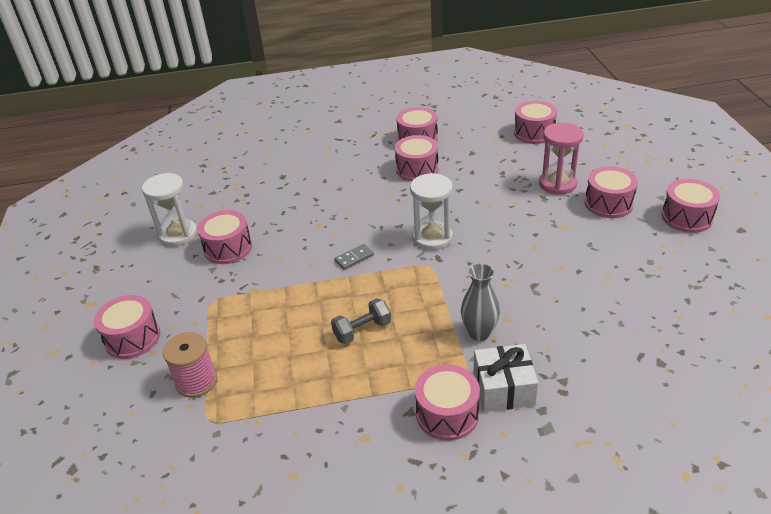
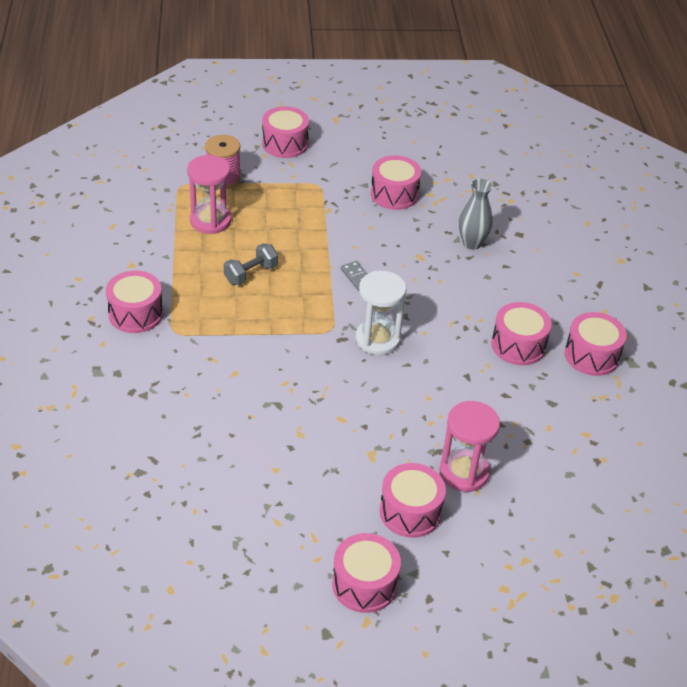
camera: 90 degrees right, 5 degrees up
white hourglass [142,173,197,246] -> none
grey dumbbell [331,298,391,344] -> grey dumbbell turned 75 degrees clockwise [224,243,278,285]
grey vase [461,264,500,341] -> grey vase moved to [459,179,493,250]
white gift [474,344,538,412] -> none
pink drum [514,101,557,144] -> none
none -> pink hourglass [187,155,232,234]

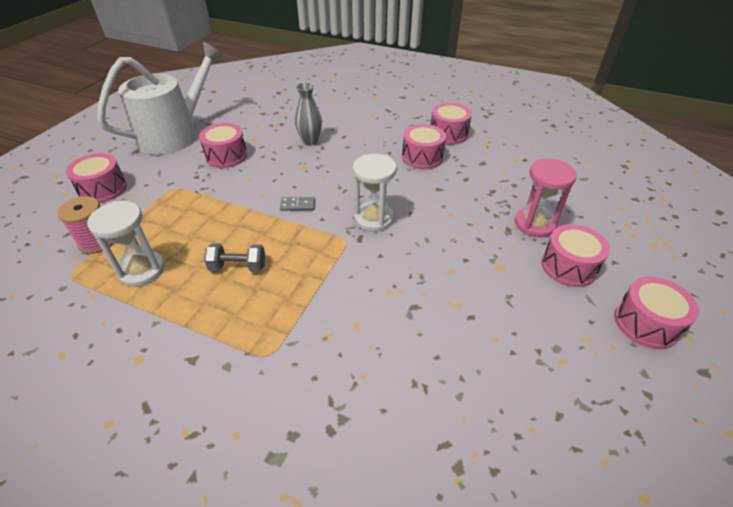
camera: 60 degrees left, 0 degrees up
pink drum [106,270,163,333] -> none
pink hourglass [187,155,232,234] -> white hourglass [87,201,165,287]
grey dumbbell [224,243,278,285] -> grey dumbbell turned 75 degrees counterclockwise [204,243,265,272]
none -> white watering can [97,42,223,155]

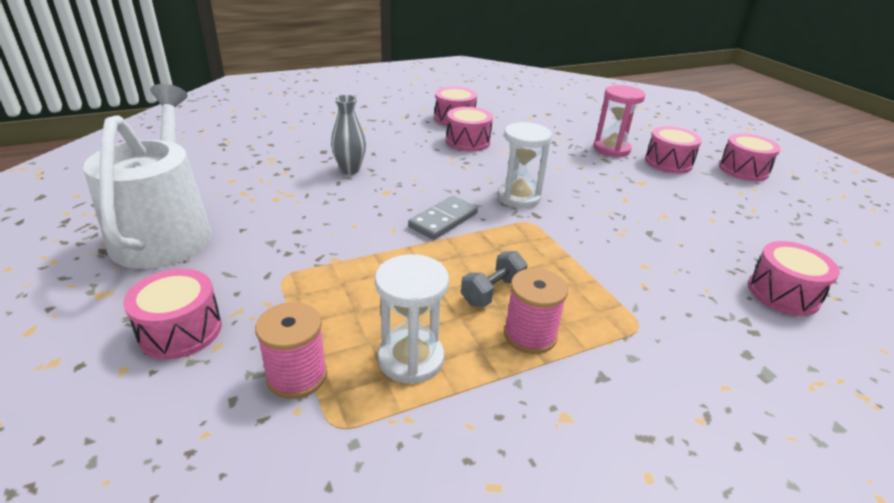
camera: 50 degrees left, 10 degrees down
pink drum [199,123,247,168] -> pink drum moved to [748,241,840,316]
grey domino [280,197,315,211] -> grey domino [408,196,478,240], size x1.65
none -> pink spool [504,268,568,354]

